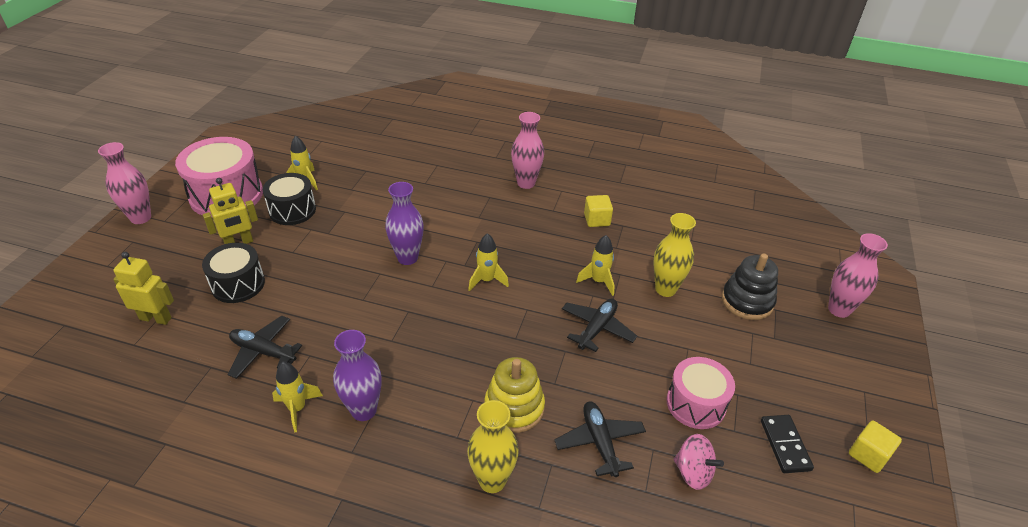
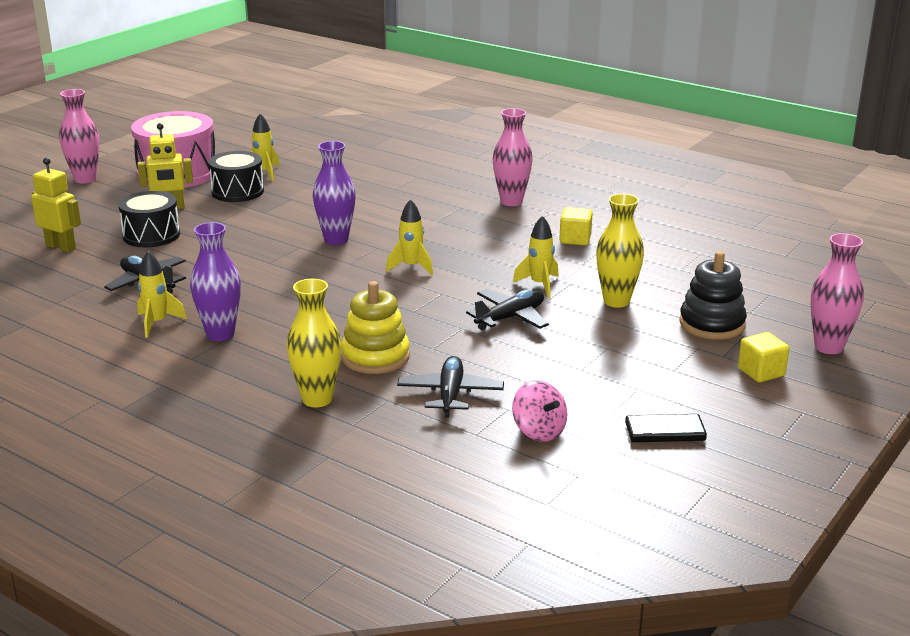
camera: 20 degrees right, 15 degrees down
pink drum [666,357,735,429] -> none
black domino [761,415,814,473] -> black domino turned 75 degrees clockwise [625,414,707,442]
yellow cube [849,421,902,473] -> yellow cube moved to [738,332,789,383]

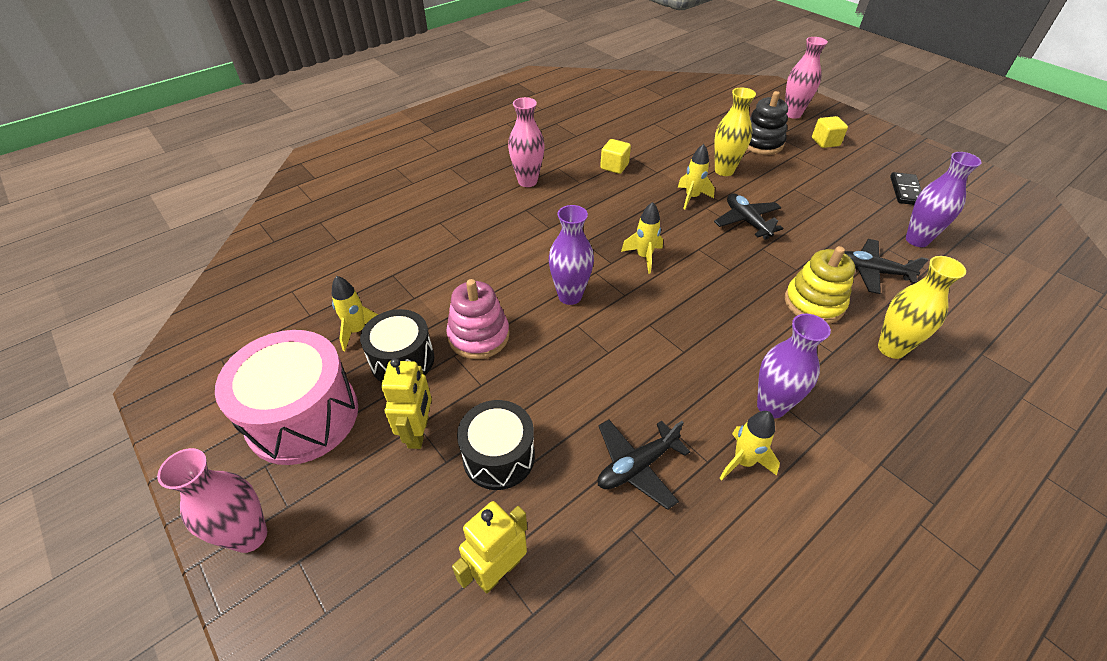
camera: 75 degrees left, 20 degrees up
pink spinning top [512,380,568,442] -> purple vase [906,152,981,247]
none -> pink stacking toy [446,279,510,359]

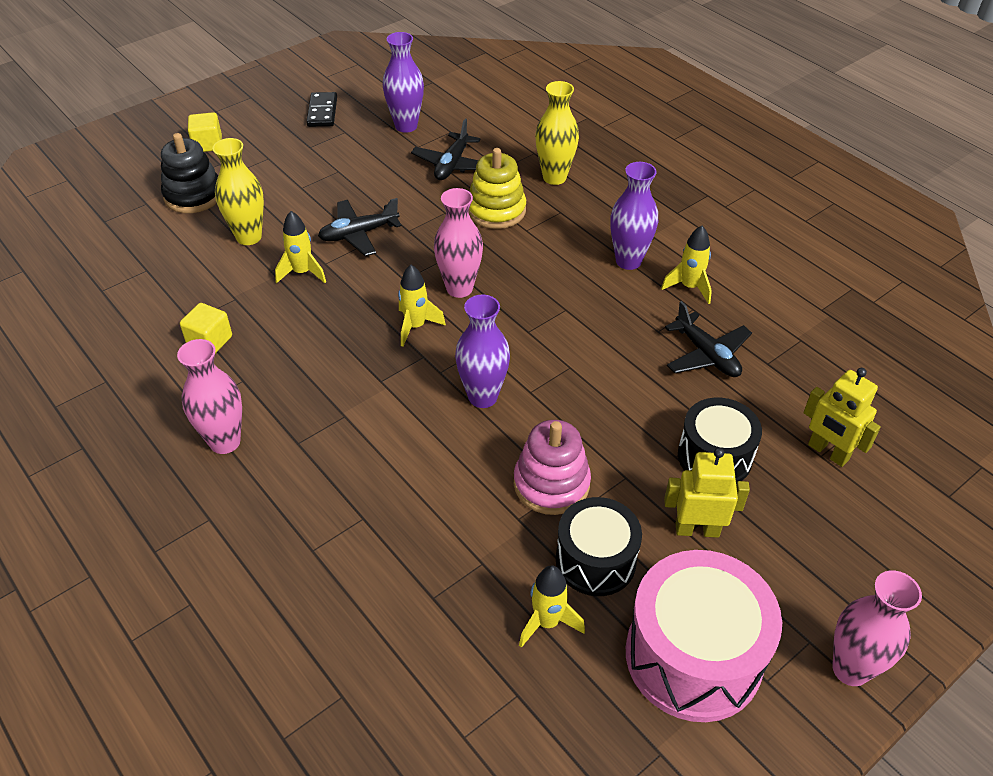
camera: 90 degrees left, 0 degrees up
pink vase [785,37,828,119] -> pink vase moved to [434,188,483,298]
black domino [890,172,922,205] -> black domino turned 75 degrees clockwise [306,92,337,127]

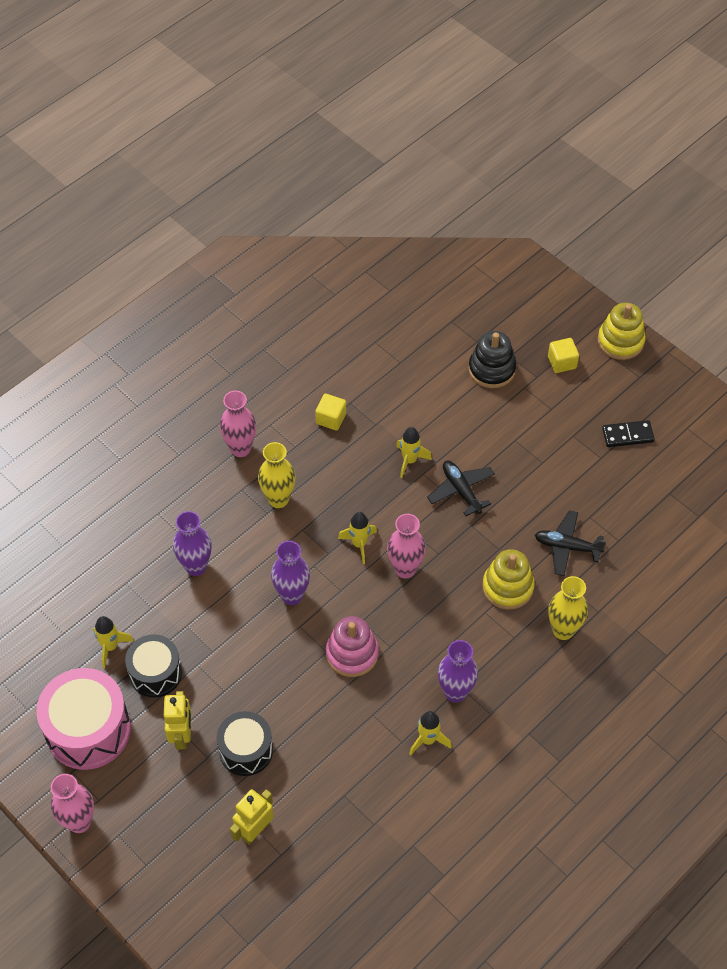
camera: 85 degrees right, 10 degrees up
yellow vase [212,138,264,245] -> yellow vase moved to [258,442,296,508]
purple vase [383,32,424,133] -> purple vase moved to [173,511,212,576]
pink stacking toy [514,420,591,515] -> pink stacking toy moved to [326,616,379,677]
black plane [665,301,752,377] -> none
none -> yellow stacking toy [598,303,646,360]

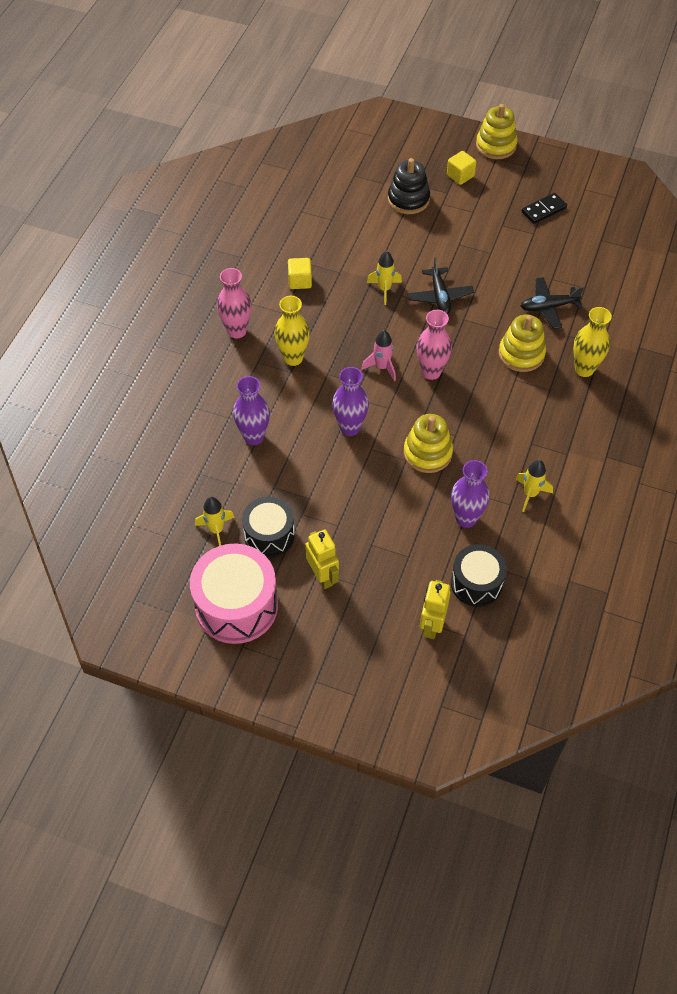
camera: 25 degrees left, 0 degrees up
pink vase [51,774,94,833] -> none
black drum [217,711,273,776] -> black drum moved to [451,544,507,607]
pink stacking toy [326,616,379,677] -> yellow stacking toy [404,414,453,473]
yellow rocket [338,512,377,564] -> pink rocket [361,330,396,381]
black plane [427,461,495,516] -> black plane turned 135 degrees counterclockwise [407,257,474,314]
purple vase [438,640,478,703] -> purple vase moved to [451,460,490,528]

